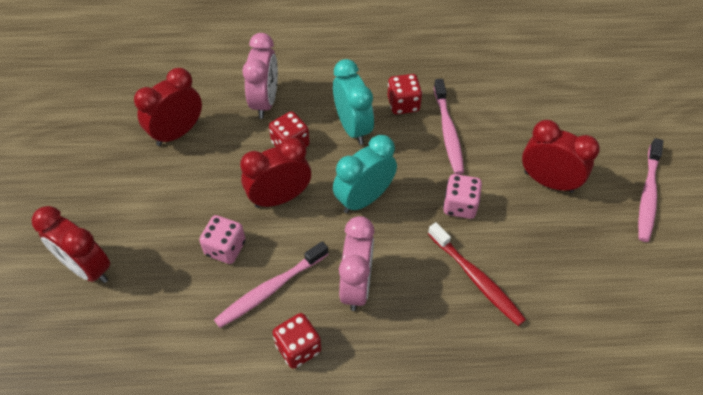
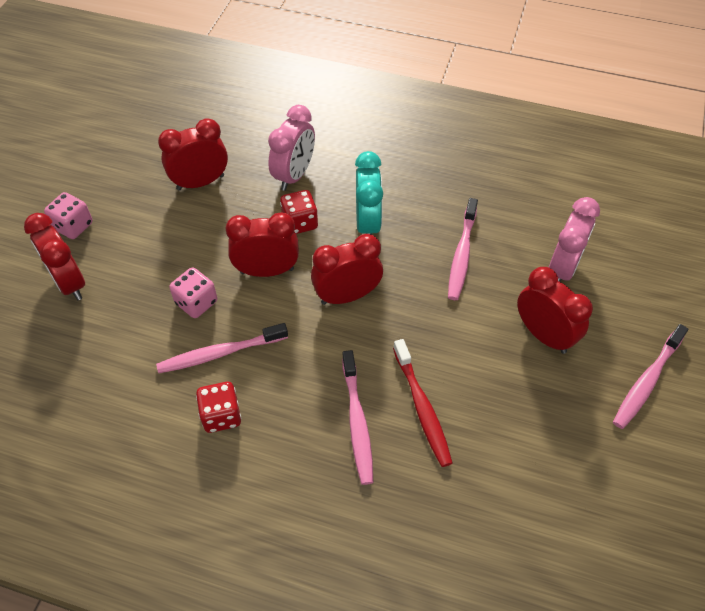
camera: 20 degrees right, 0 degrees up
turquoise clock [333,135,397,213] -> red clock [311,234,383,305]
pink clock [339,216,375,311] -> pink clock moved to [549,197,600,282]
red dice [387,74,422,114] -> none
pink dice [443,174,482,219] -> pink dice moved to [44,192,93,239]
none -> pink toothbrush [342,350,373,485]

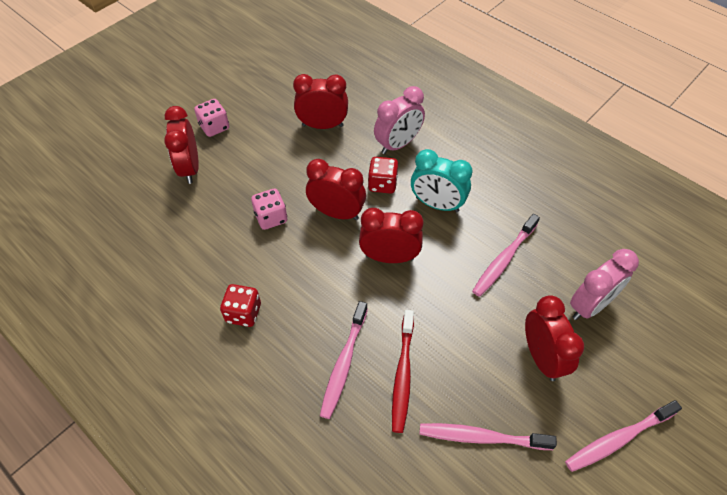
camera: 25 degrees right, 0 degrees up
pink toothbrush [156,323,288,373] -> pink toothbrush moved to [420,423,557,450]
turquoise clock [355,151,383,235] -> turquoise clock turned 90 degrees clockwise [411,149,473,212]

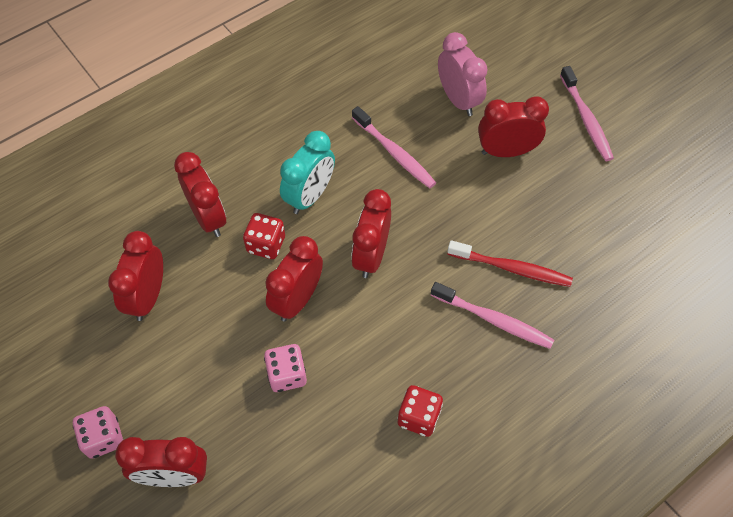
camera: 80 degrees left, 5 degrees up
pink clock [374,86,425,154] -> red clock [174,152,226,237]
pink toothbrush [420,423,557,450] -> none

